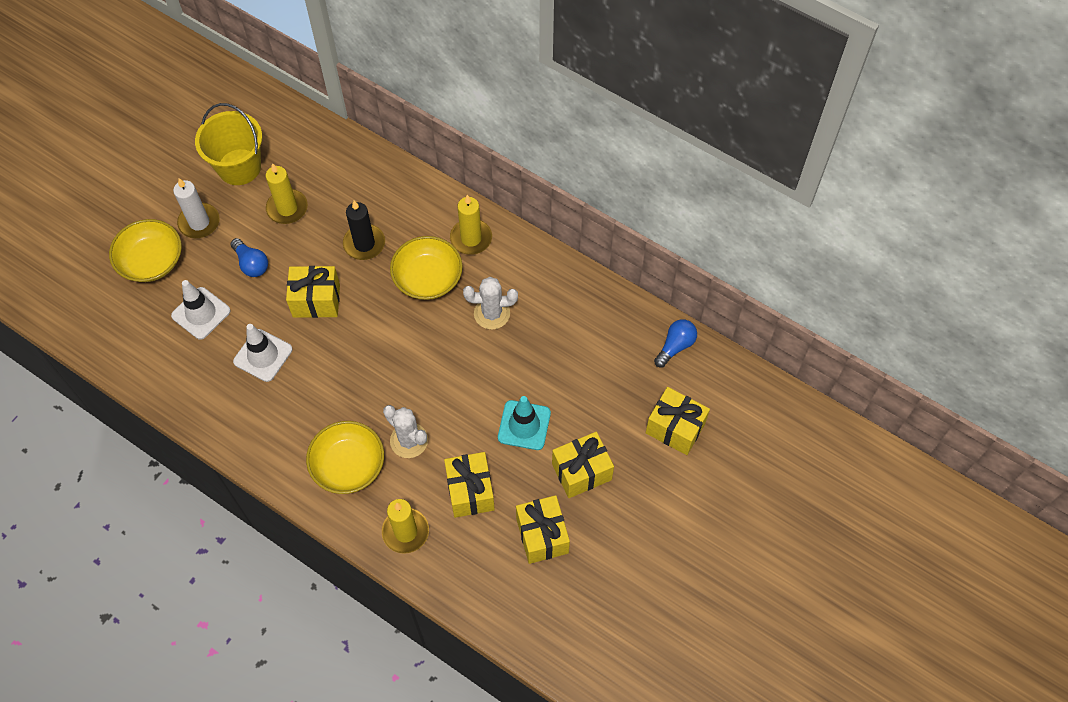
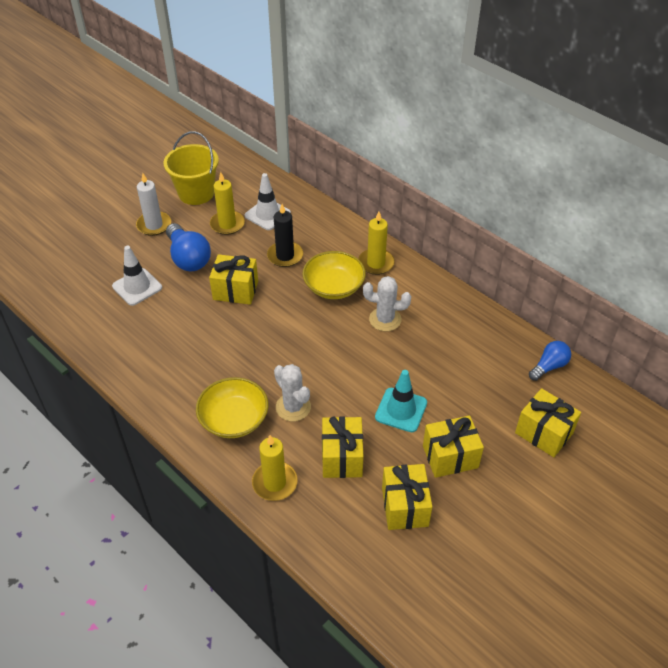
camera: 10 degrees right, 15 degrees down
yellow bowl [109,219,182,282] -> none
blue light bulb [230,238,268,277] -> blue light bulb [166,223,211,271], size x1.63
white traffic cone [233,324,292,382] -> white traffic cone moved to [245,173,291,230]

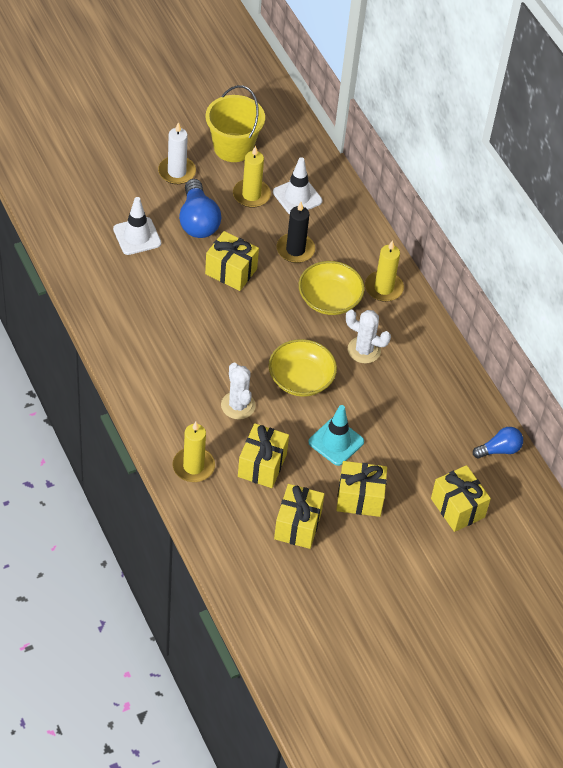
camera: 15 degrees right, 5 degrees up
yellow bowl [196,377,268,438] -> yellow bowl moved to [269,339,337,397]

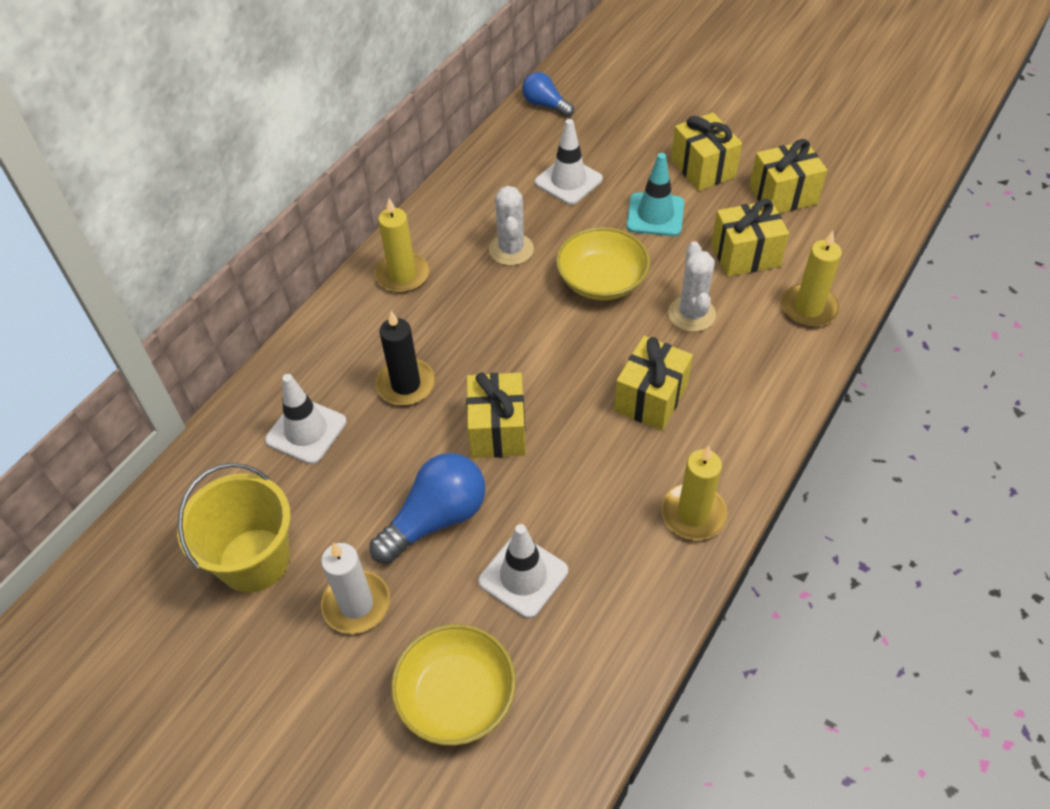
camera: 115 degrees left, 0 degrees up
white cactus [221,362,256,420] -> white cactus turned 45 degrees counterclockwise [668,241,716,332]
yellow candle [233,146,271,208] -> yellow candle moved to [661,446,728,540]
yellow bowl [299,261,365,315] -> yellow bowl moved to [391,624,516,746]
yellow gift [431,465,491,532] -> yellow gift moved to [614,336,693,431]
none -> white traffic cone [535,119,603,205]

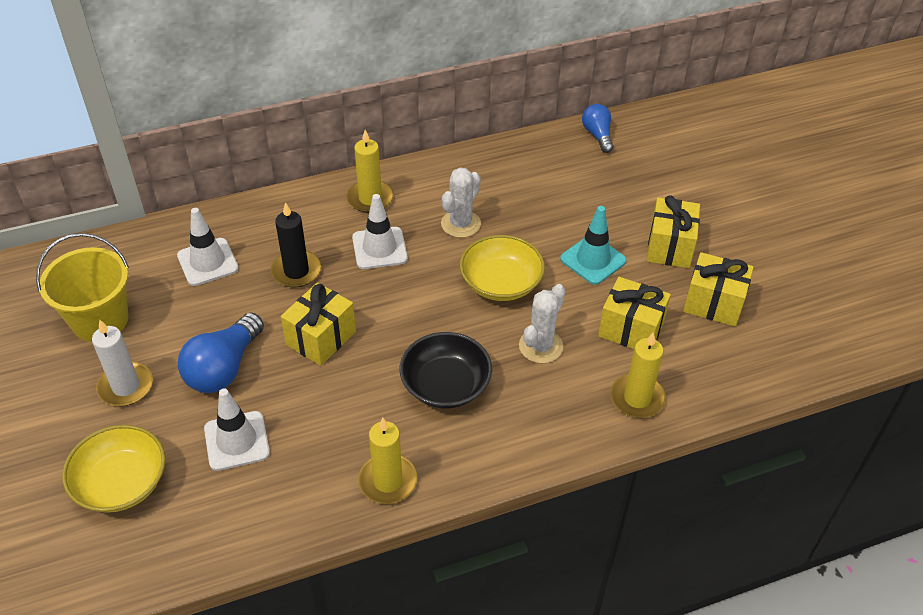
camera: 35 degrees right, 5 degrees down
blue light bulb [370,453,485,564] -> blue light bulb turned 120 degrees clockwise [178,313,264,393]
white traffic cone [535,119,603,205] -> white traffic cone moved to [352,194,408,269]
yellow gift [614,336,693,431] -> black bowl [400,332,492,408]

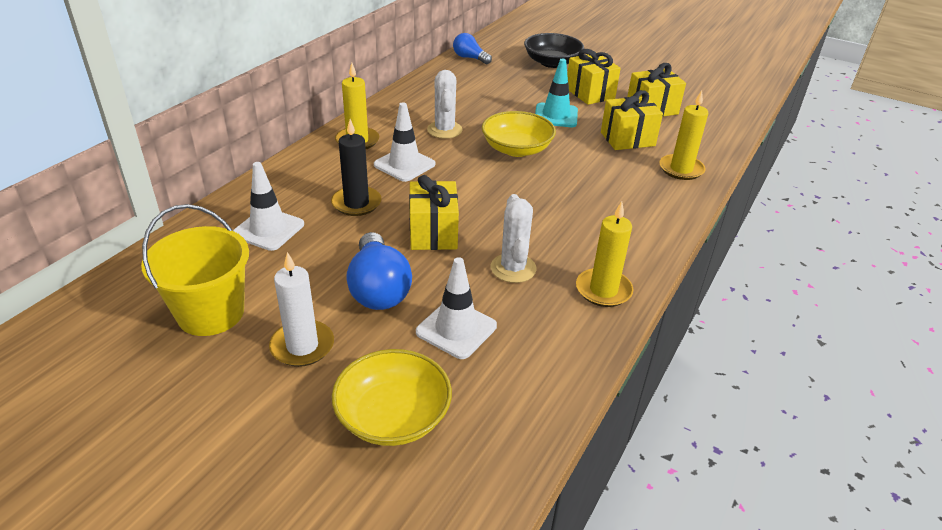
camera: 40 degrees left, 10 degrees down
black bowl [400,332,492,408] -> black bowl moved to [524,33,584,68]
white cactus [519,284,566,363] -> white cactus moved to [491,194,537,283]

